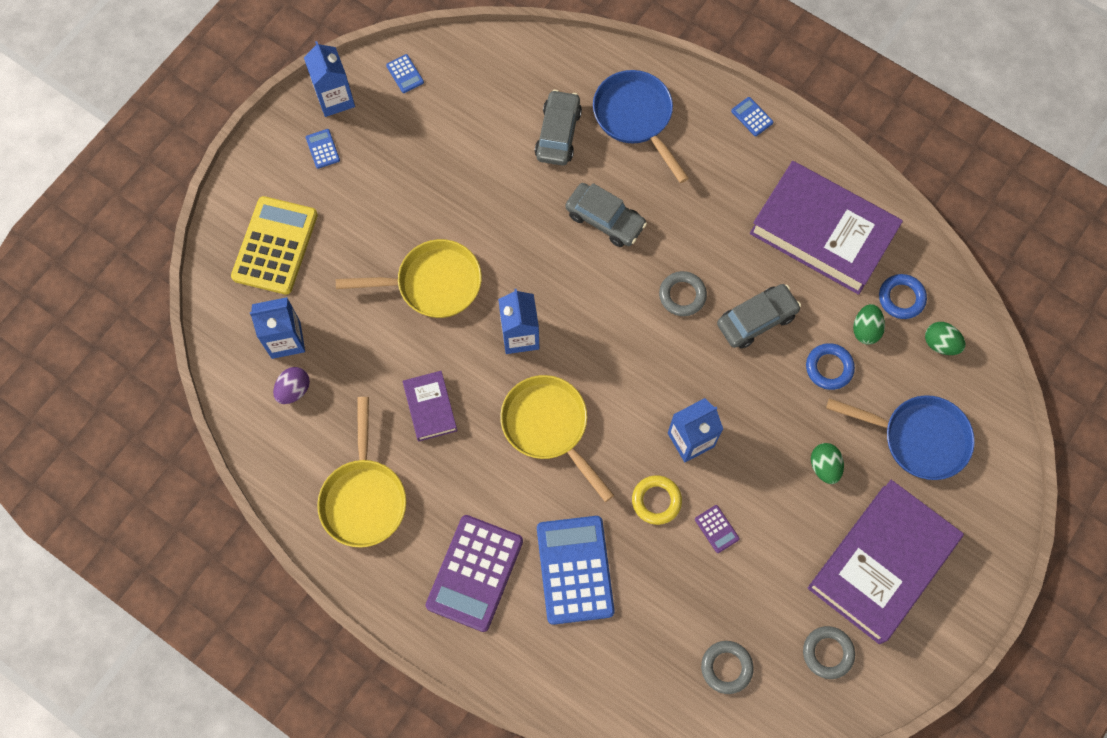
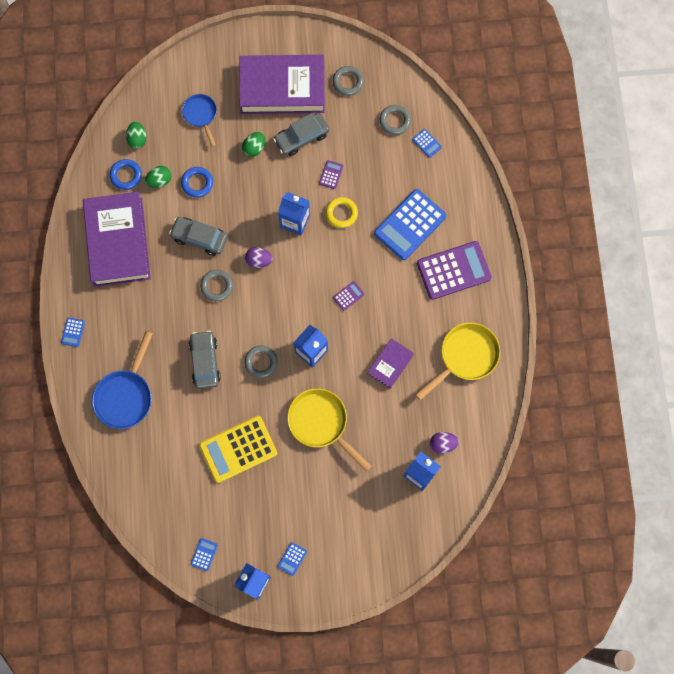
camera: 130 degrees left, 5 degrees up
yellow calculator [231,196,318,295] -> yellow calculator moved to [199,416,277,483]
yellow pan [500,375,614,502] -> purple calculator [333,281,364,311]
grey car [535,90,582,166] -> grey car moved to [273,113,329,156]
blue pan [826,395,975,480] -> blue pan [182,94,217,147], size x0.62
none -> grey ring [244,345,278,378]
none -> purple egg [245,247,273,268]
none -> blue calculator [412,129,442,158]

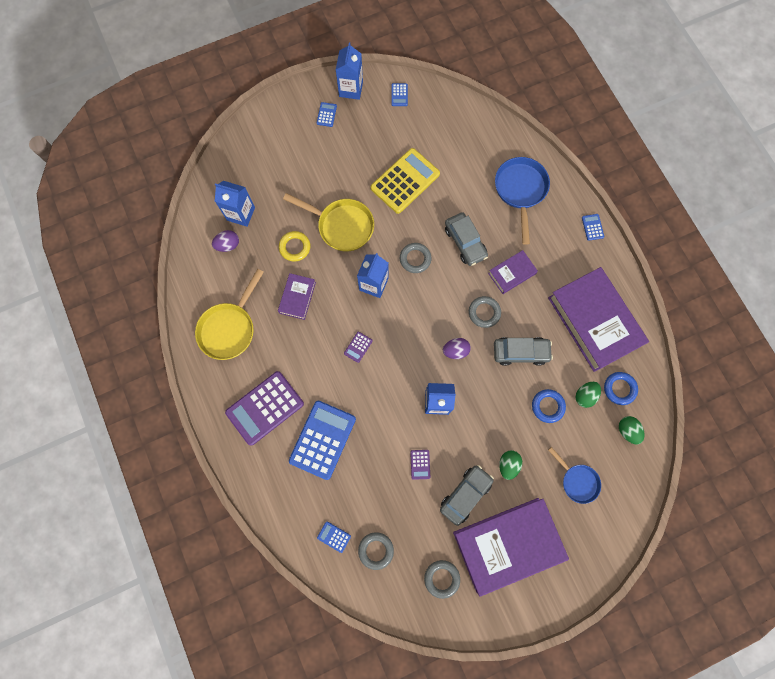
camera: 160 degrees right, 0 degrees up
yellow ring [326,197,358,228] -> yellow ring moved to [279,231,310,262]
none -> purple book [488,250,538,294]

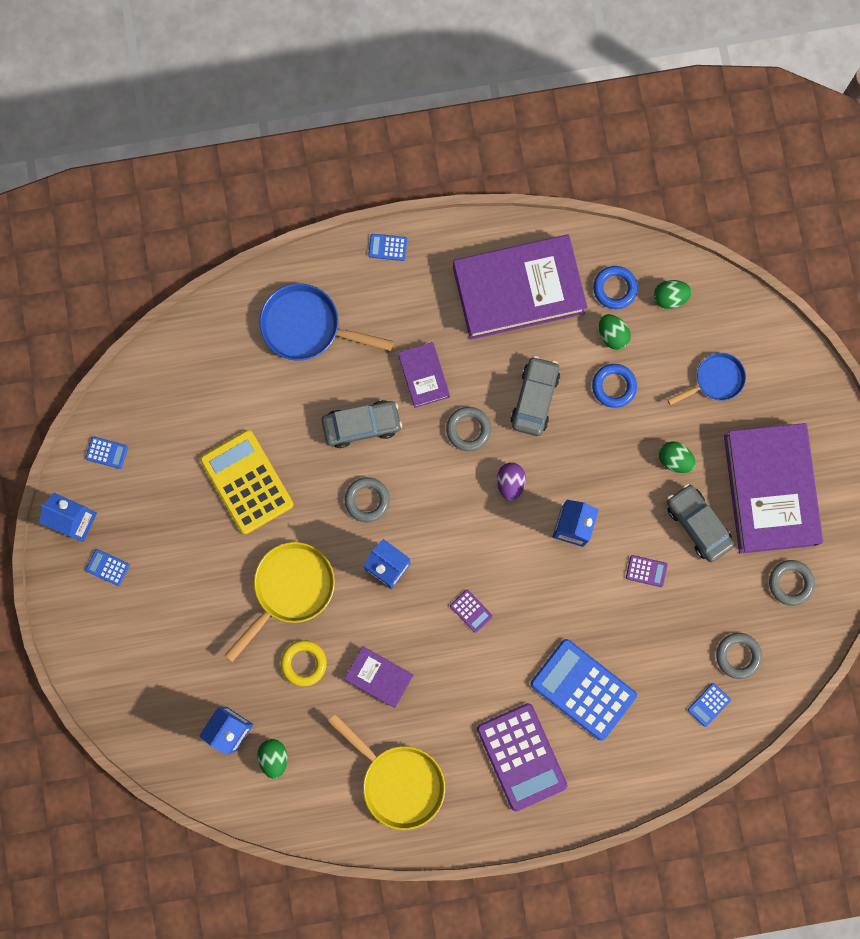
camera: 75 degrees left, 5 degrees up
purple egg [212,230,239,252] -> green egg [257,739,287,779]

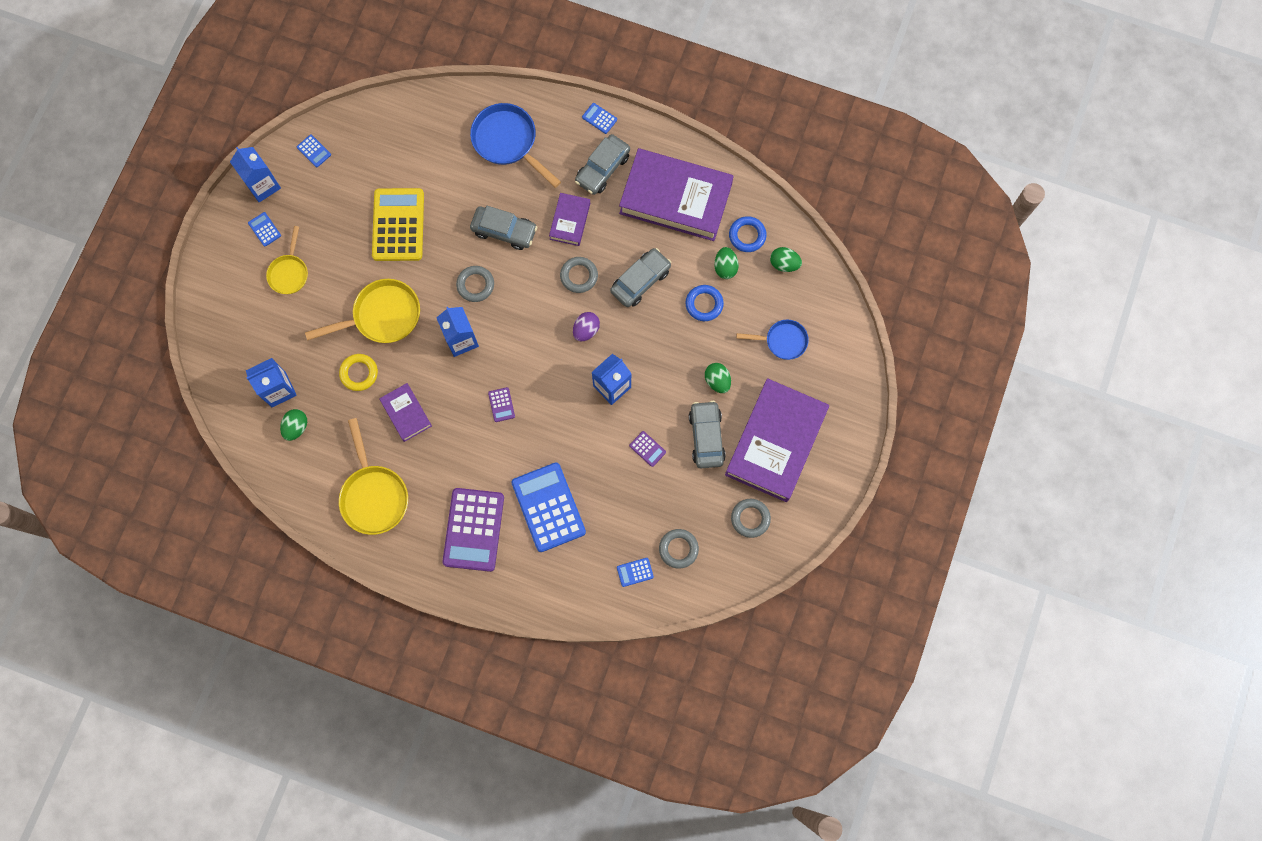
camera: 30 degrees right, 5 degrees down
none -> yellow pan [266,226,308,294]
none -> grey car [575,134,630,195]

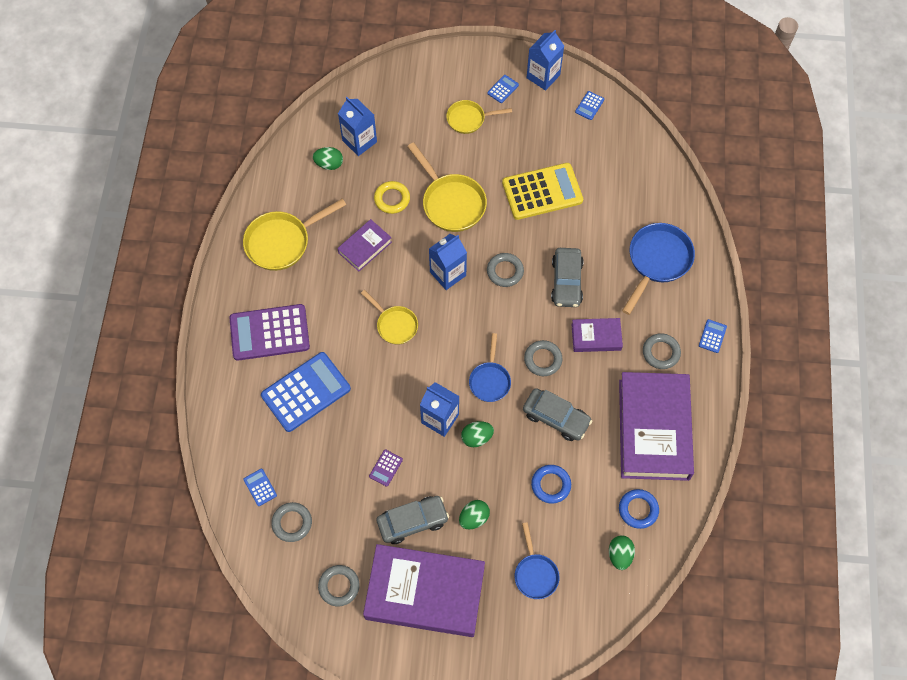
camera: 75 degrees right, 10 degrees down
purple calculator [488,387,515,422] -> yellow pan [361,290,418,345]
purple egg [573,312,600,342] -> blue pan [469,333,511,402]
grey car [575,134,630,195] -> grey ring [643,333,681,369]
green egg [714,247,739,279] -> green egg moved to [461,421,494,447]

